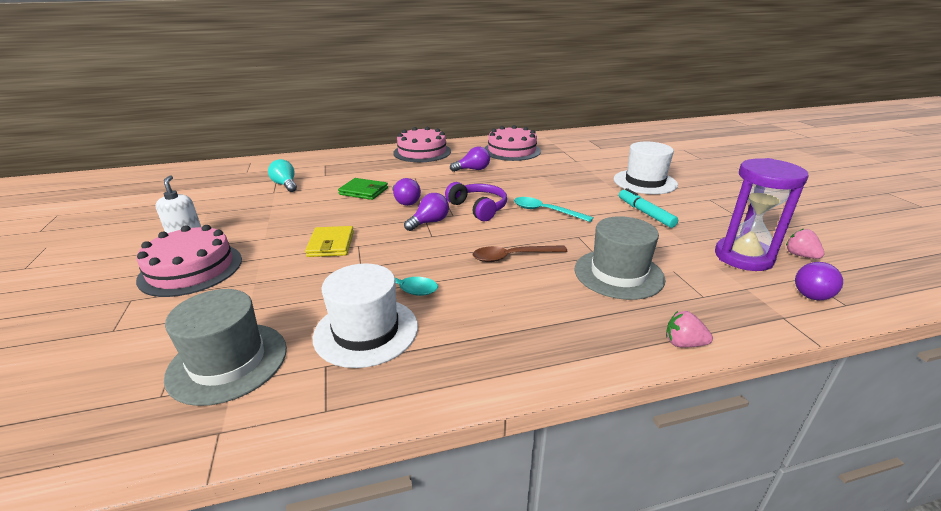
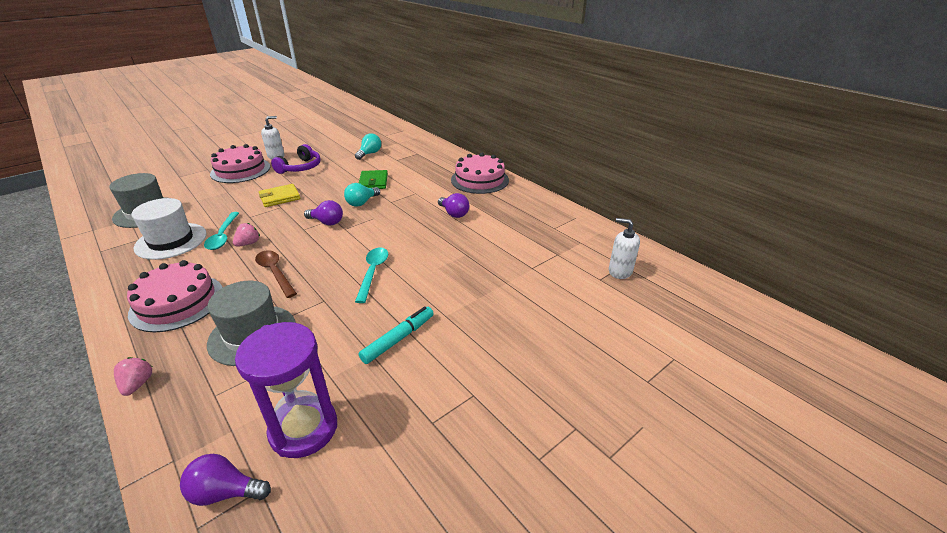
camera: 65 degrees right, 5 degrees up
purple light bulb [393,178,421,206] -> turquoise light bulb [344,183,380,207]
purple headphones [445,182,507,221] -> purple headphones moved to [271,144,321,174]
pink cake [485,125,541,161] -> pink cake moved to [127,260,223,332]
white hat [614,142,678,194] -> none
pink strawberry [786,229,824,259] -> pink strawberry moved to [233,223,260,247]
none -> white soap dispenser [609,218,640,279]

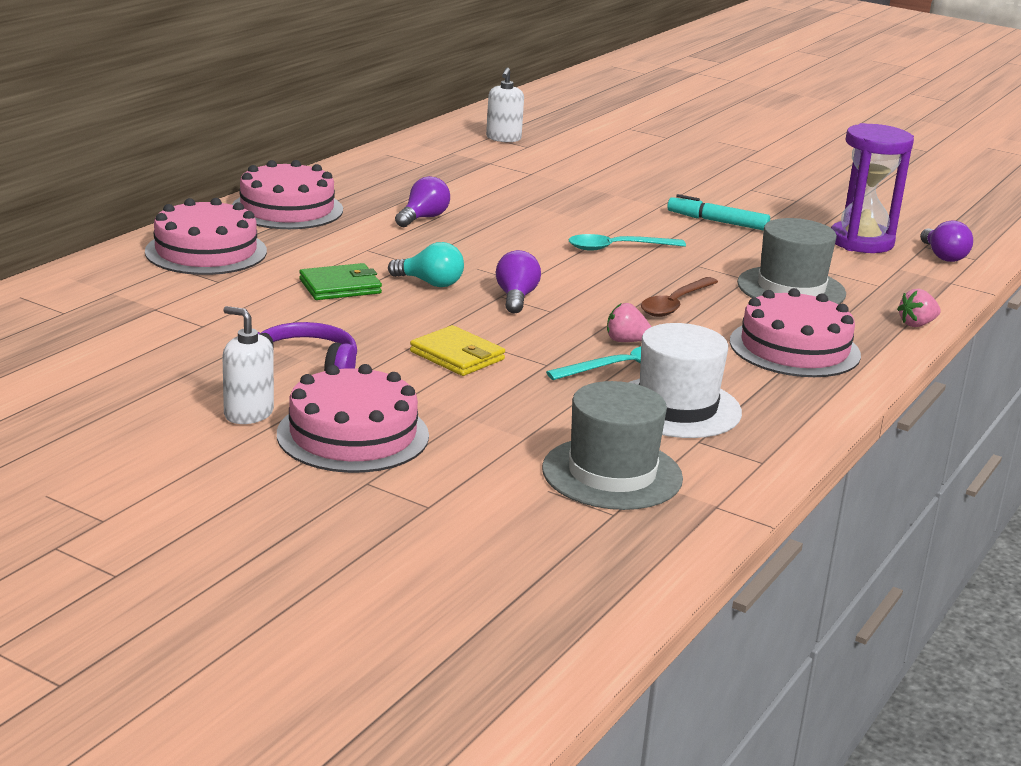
camera: 110 degrees left, 10 degrees down
turquoise light bulb [355,133,381,160] -> none
none -> pink cake [145,198,267,275]

